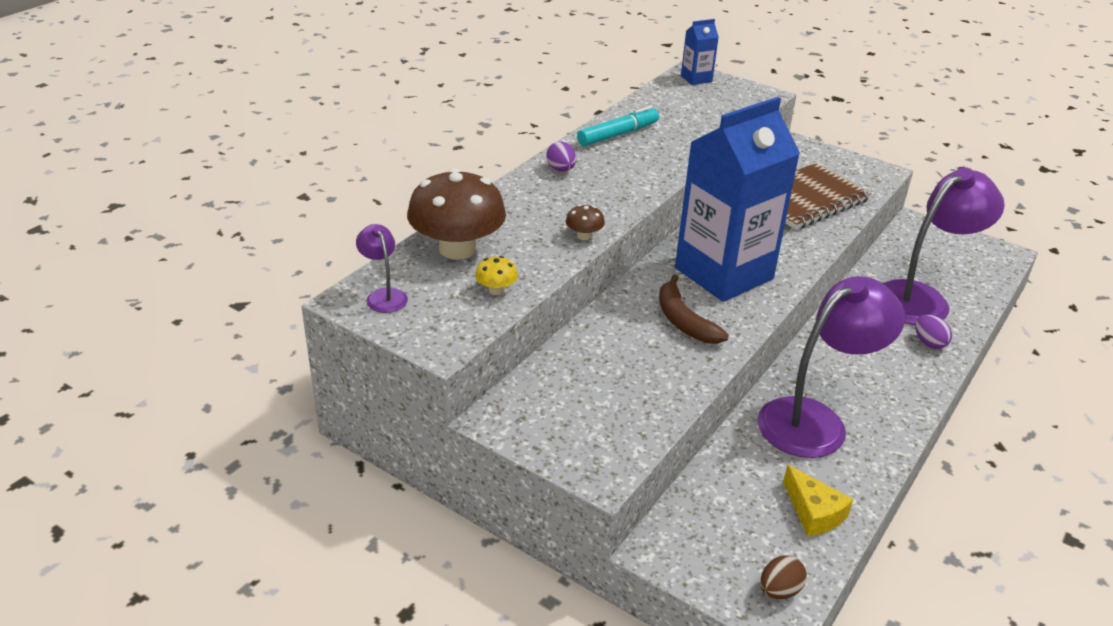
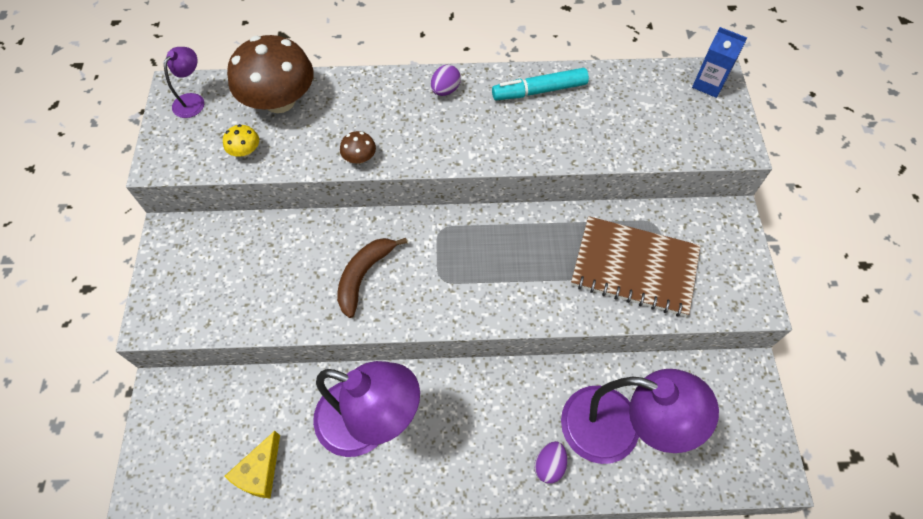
camera: 55 degrees right, 25 degrees up
turquoise marker [577,106,659,147] -> turquoise marker turned 150 degrees clockwise [492,68,589,100]
blue carton [675,97,800,302] -> none
brown egg [760,555,807,599] -> none

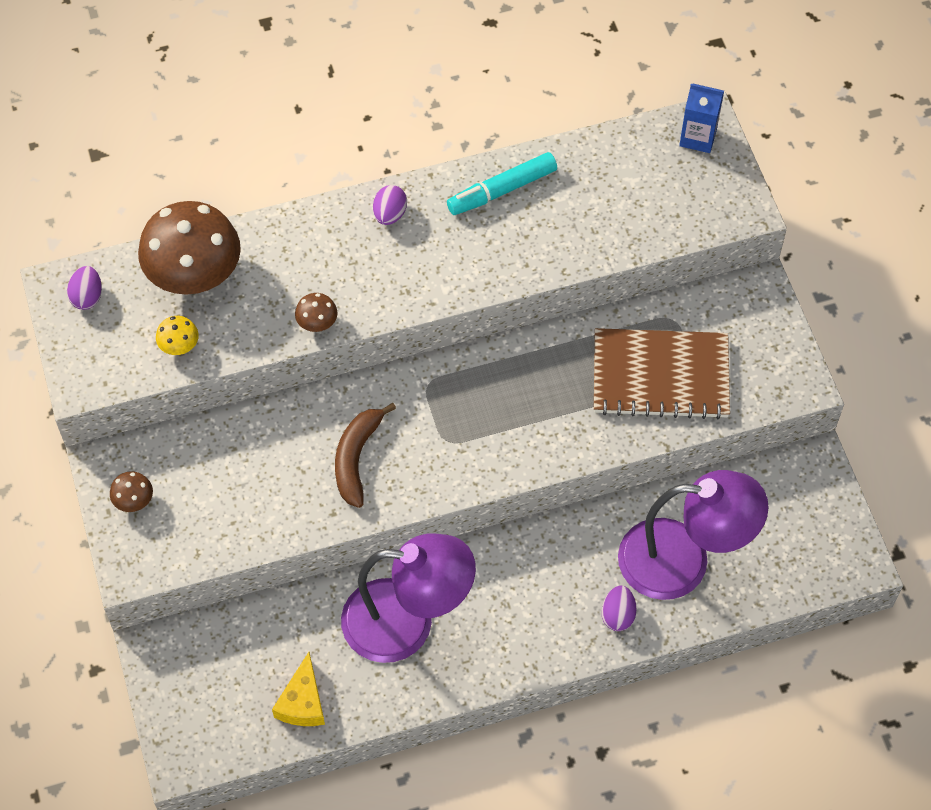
camera: 15 degrees left, 0 degrees up
purple lamp [164,47,204,118] -> purple egg [67,266,102,310]
none -> brown mushroom [110,471,153,512]

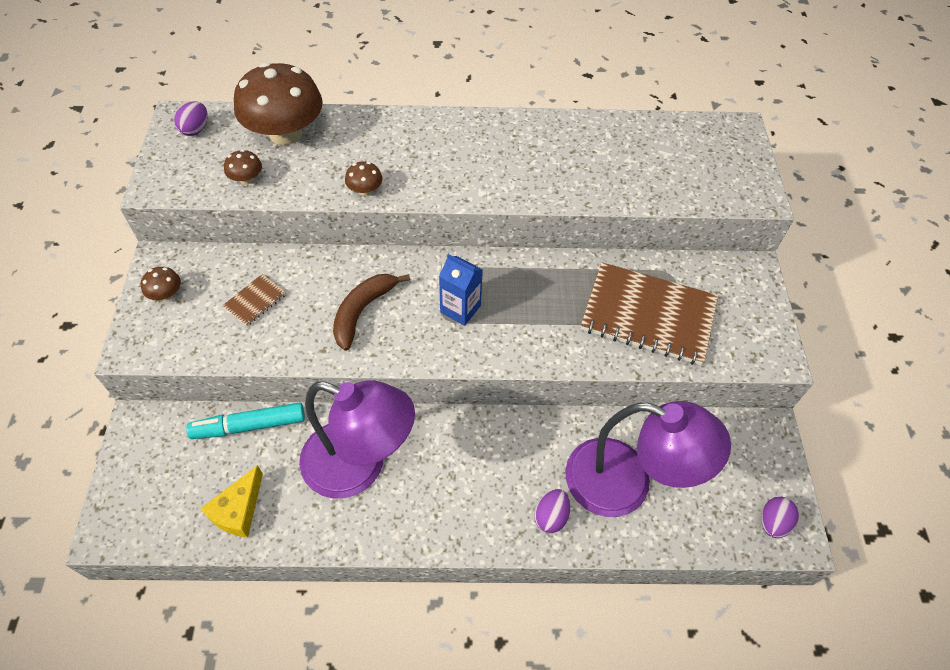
camera: 15 degrees right, 5 degrees down
yellow mushroom [156,316,199,355] -> brown mushroom [224,150,262,184]
purple egg [373,185,407,225] -> purple egg moved to [761,497,799,538]
turquoise marker [447,152,557,215] -> turquoise marker moved to [186,402,305,439]
blue carton [679,83,724,153] -> blue carton moved to [439,254,483,326]
none -> brown notebook [222,274,286,326]

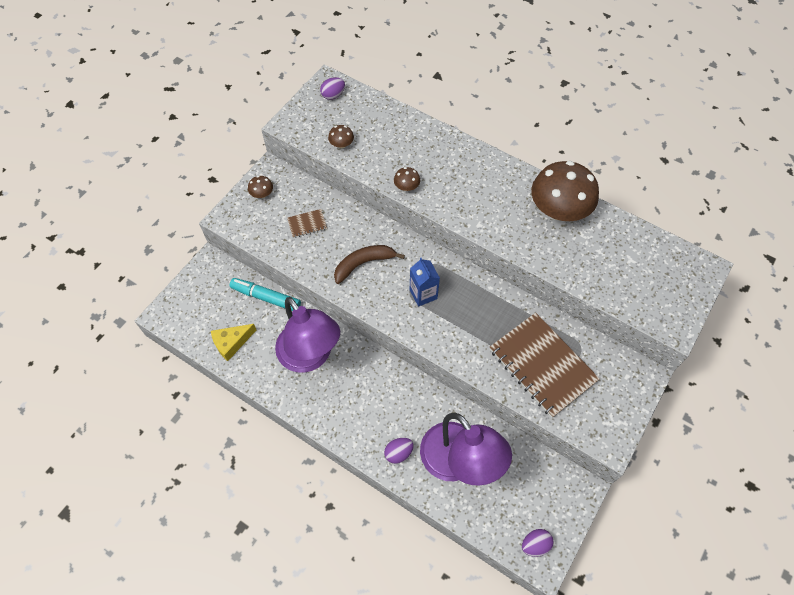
camera: 35 degrees right, 5 degrees up
brown mushroom [234,62,323,145] -> brown mushroom moved to [531,161,599,221]

